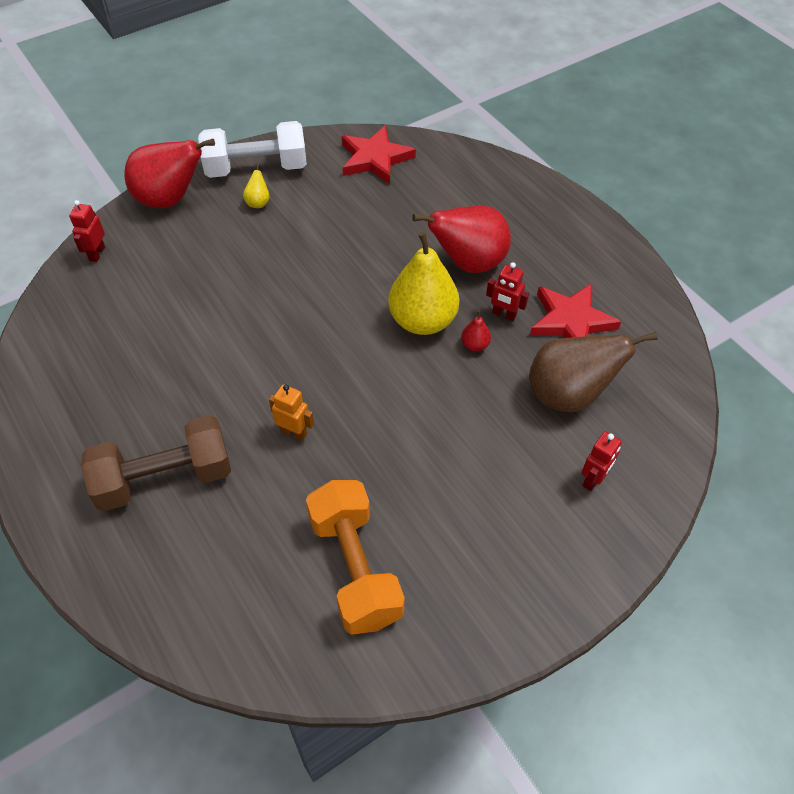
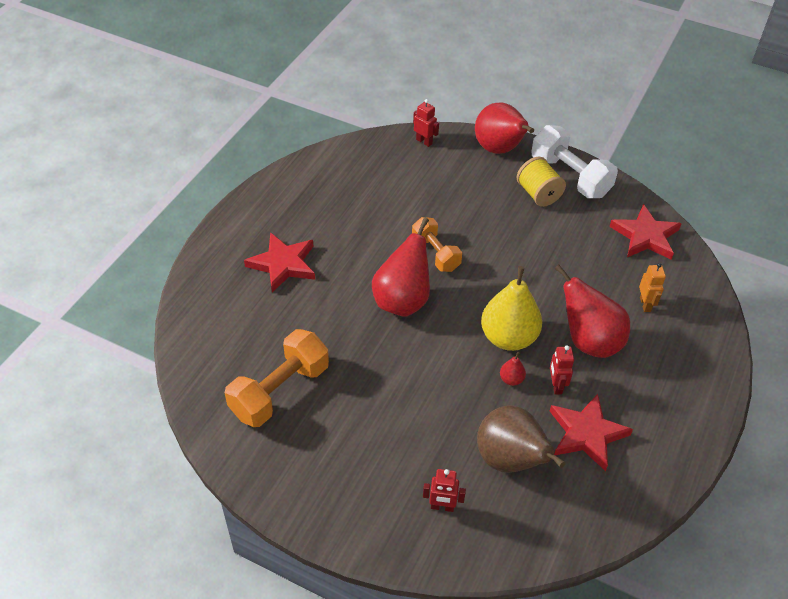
camera: 60 degrees right, 5 degrees down
red robot [69,200,105,262] -> red robot turned 60 degrees clockwise [413,99,439,147]
brown dumbbell [81,415,231,511] -> red star [244,232,315,293]
yellow pear [243,162,270,208] -> yellow spool [516,157,566,207]
orange robot [269,384,314,441] -> orange robot moved to [639,263,666,312]
none -> red pear [372,217,430,317]
none -> orange dumbbell [412,217,462,272]

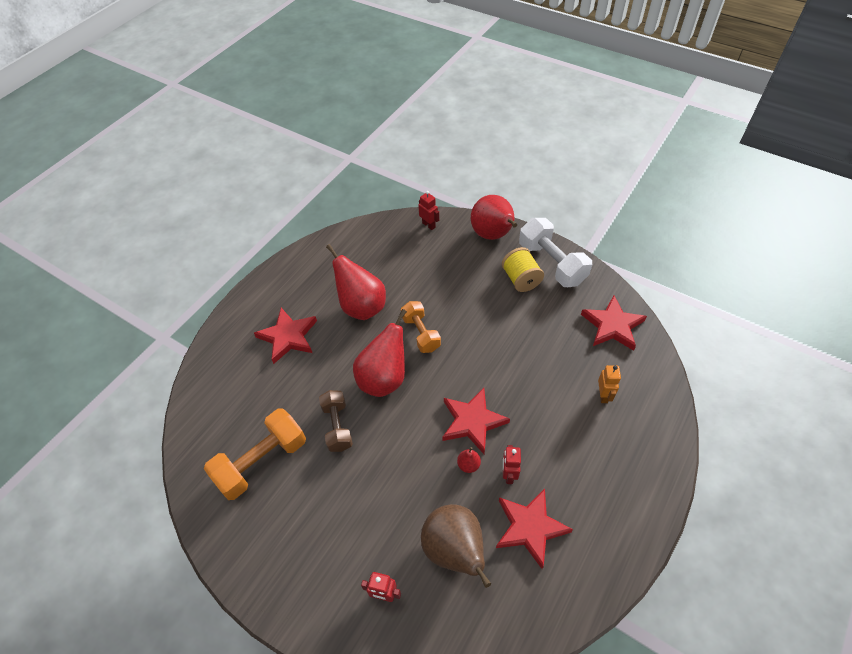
camera: 10 degrees right, 5 degrees up
yellow pear [481,266,542,351] -> red star [442,388,510,454]
red pear [555,264,630,358] -> red pear moved to [326,244,386,320]
none -> brown dumbbell [319,390,353,452]

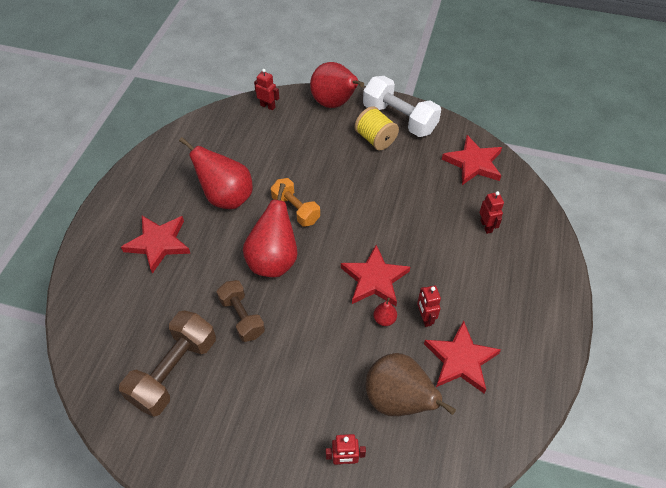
camera: 20 degrees left, 0 degrees up
orange dumbbell [204,409,306,500] -> brown dumbbell [119,310,216,417]
orange robot [598,365,621,403] -> red robot [480,191,504,234]

